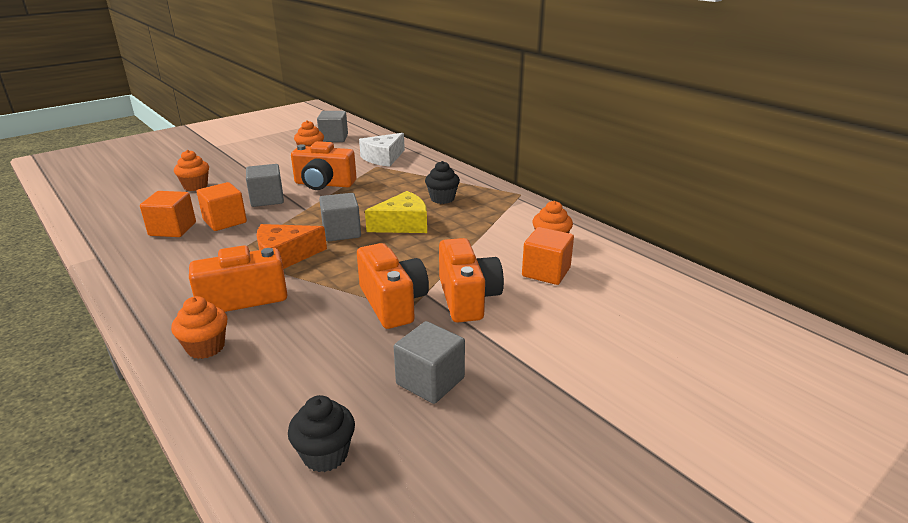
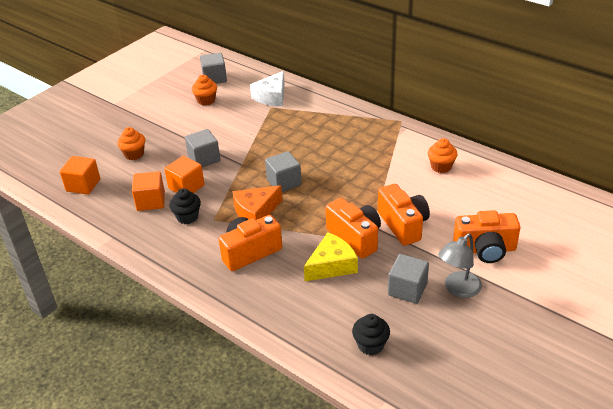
camera: 10 degrees left, 10 degrees up
orange cupcake [171,296,228,359] -> none
orange camera [291,141,357,190] -> orange camera moved to [453,210,520,263]
yellow cheese [365,191,427,233] -> yellow cheese moved to [304,232,358,281]
black cupcake [425,161,460,204] -> black cupcake moved to [169,188,201,224]
orange cube [522,227,574,285] -> orange cube moved to [60,156,100,195]
none -> grey lamp [438,233,482,298]

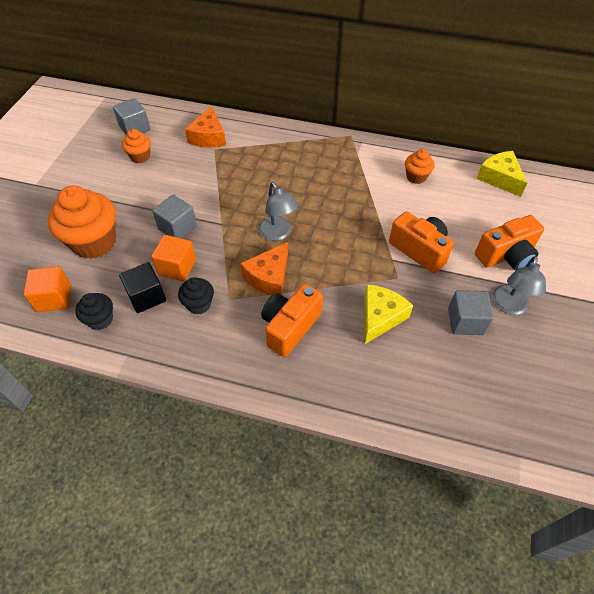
camera: 25 degrees left, 15 degrees up
orange cupcake [117,127,145,160] -> orange cupcake [48,186,116,259], size x1.95
orange cube [132,171,165,211] -> black cube [119,262,166,313]
white cheese [250,71,285,106] -> orange cheese [185,106,226,147]
grey cube [265,151,302,192] -> grey lamp [258,182,298,241]
orange camera [326,198,381,259] -> none
black cupcake [352,314,390,355] -> black cupcake moved to [75,293,113,330]
none -> yellow cheese [476,151,527,197]

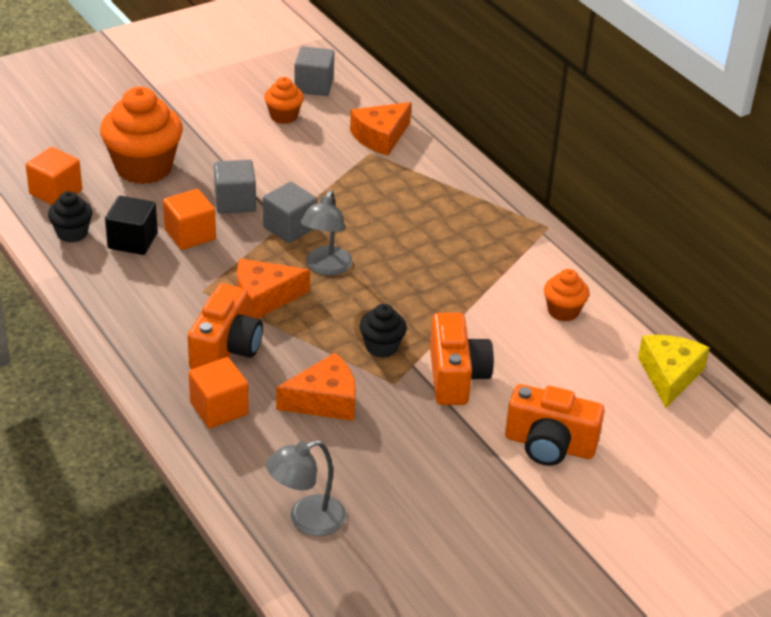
camera: 40 degrees right, 15 degrees down
black cupcake [178,278,214,314] -> black cupcake moved to [360,304,407,358]
orange camera [261,284,323,357] -> orange camera turned 120 degrees clockwise [188,283,263,369]
yellow cheese [364,284,413,344] -> orange cheese [276,353,356,421]
grey cube [448,290,494,335] -> grey cube moved to [263,182,317,243]
grey lamp [492,256,546,315] -> grey lamp moved to [266,440,346,536]
none -> orange cube [189,357,249,428]

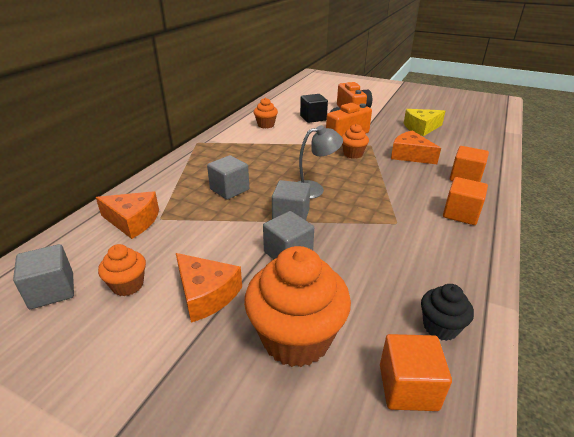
camera: 120 degrees left, 5 degrees down
black cube [105,196,158,255] -> black cube moved to [300,94,328,123]
orange cube [163,189,216,250] -> orange cube moved to [443,177,488,225]
orange camera [188,283,263,369] -> none
orange cheese [237,258,310,319] -> orange cheese moved to [176,253,242,323]
grey lamp [266,440,346,536] -> none
black cupcake [360,304,407,358] -> orange cupcake [342,124,369,159]
yellow cheese [638,335,710,408] -> yellow cheese moved to [404,109,445,136]
none -> grey cube [207,155,249,200]

